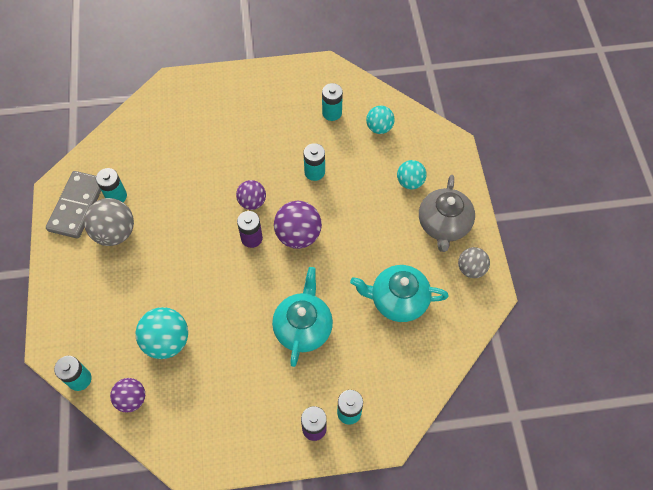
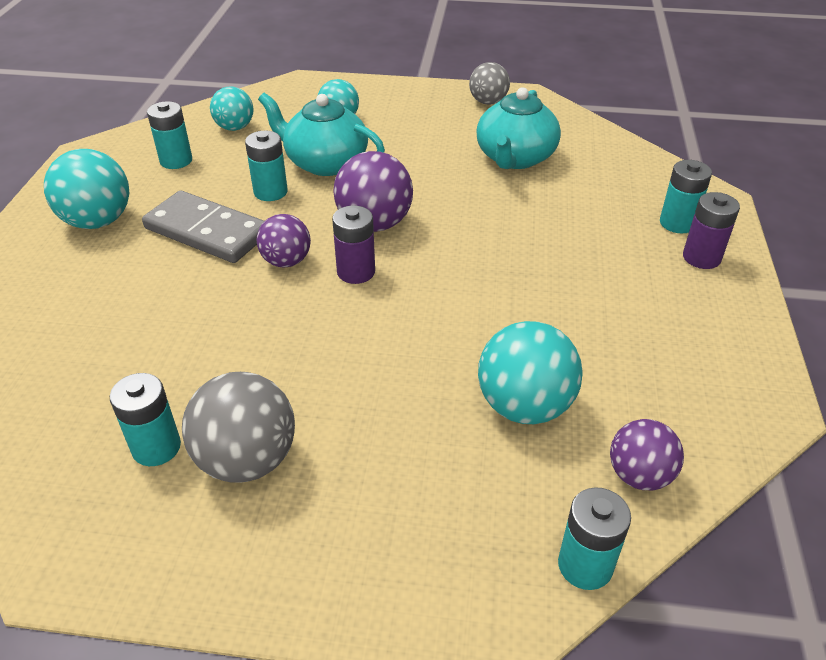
camera: 75 degrees left, 20 degrees down
grey domino [46,171,101,239] -> grey domino moved to [142,190,264,263]
turquoise teapot [272,267,333,367] -> turquoise teapot moved to [258,93,385,176]
grey teapot [419,175,475,252] -> none
none -> turquoise ball [44,149,129,229]

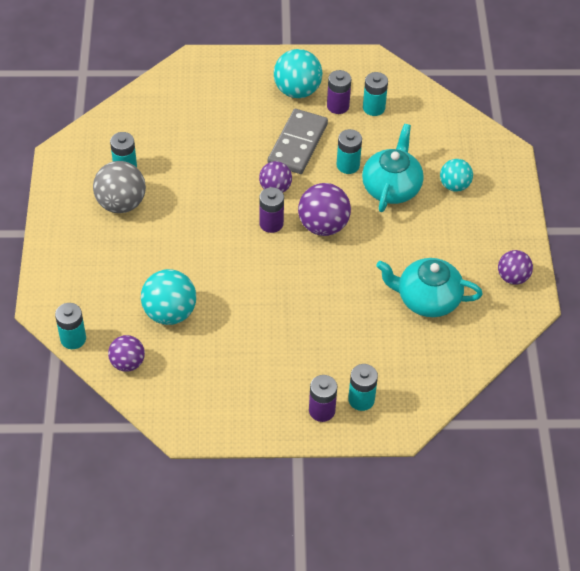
camera: 80 degrees right, 10 degrees up
turquoise ball [210,87,254,131] -> none
grey ball [469,62,510,105] -> purple ball [498,250,533,285]
none -> purple battery [327,70,351,114]

